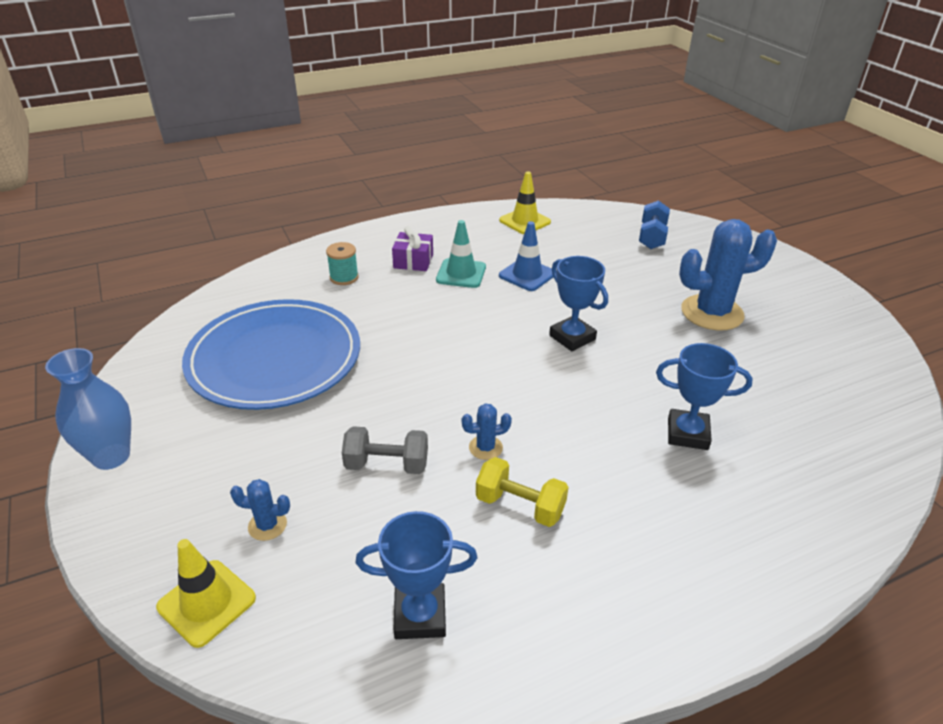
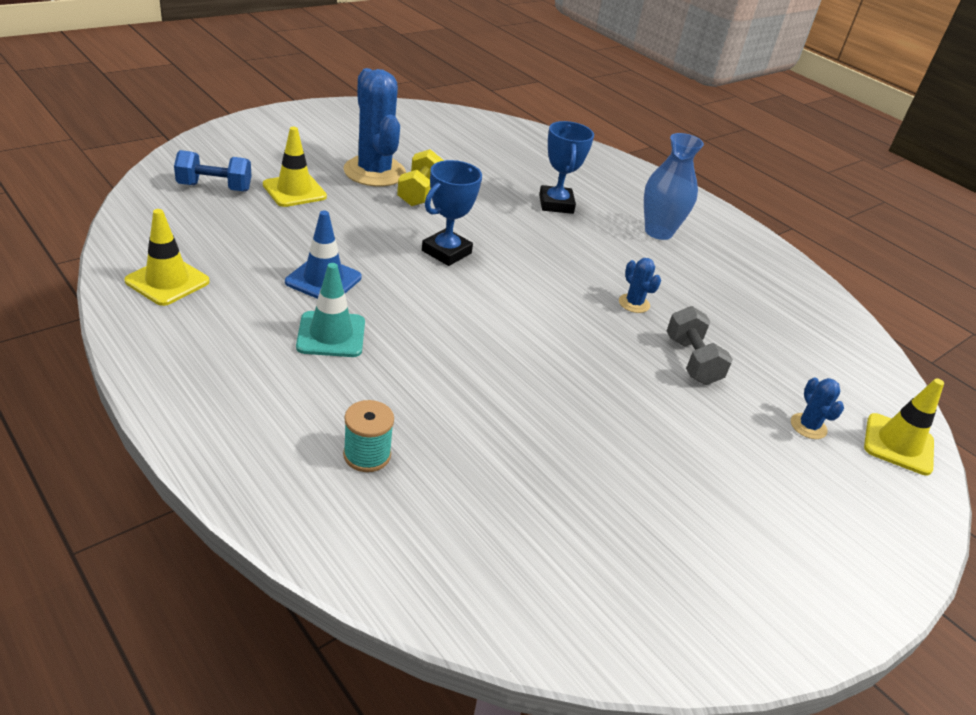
camera: 110 degrees left, 0 degrees up
blue vase [45,348,131,470] -> blue vase moved to [644,133,704,240]
blue plate [182,299,360,410] -> none
blue trophy [355,511,477,639] -> none
purple gift [392,226,433,271] -> none
yellow dumbbell [476,457,568,527] -> yellow dumbbell moved to [397,149,444,206]
none -> yellow traffic cone [263,127,327,207]

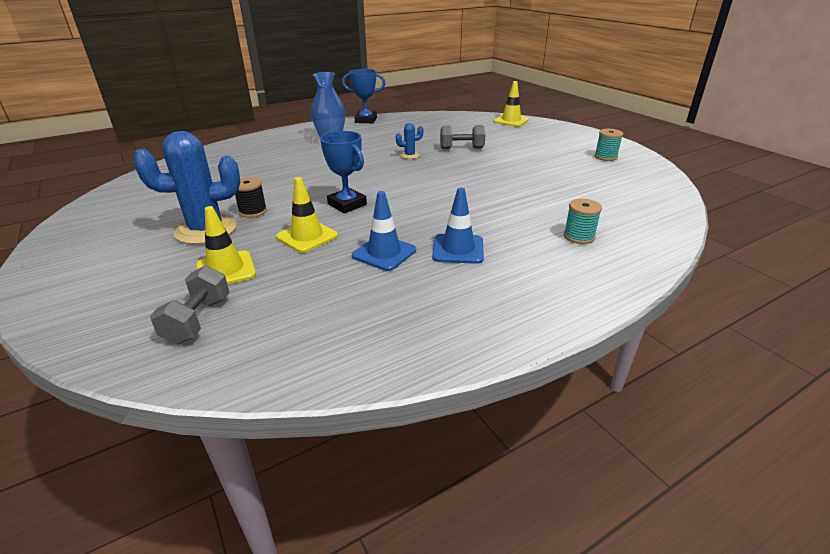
camera: 75 degrees left, 5 degrees down
yellow traffic cone [124,209,210,306] -> yellow traffic cone moved to [276,177,338,253]
blue dumbbell [174,150,251,192] -> grey dumbbell [150,265,230,344]
turquoise traffic cone [296,263,365,357] -> blue traffic cone [432,188,484,264]
yellow dumbbell [397,149,444,206] -> black spool [235,177,267,218]
blue trophy [539,121,594,214] -> blue trophy moved to [342,69,386,123]
blue cactus [791,378,844,439] -> none
none -> turquoise spool [594,129,623,161]

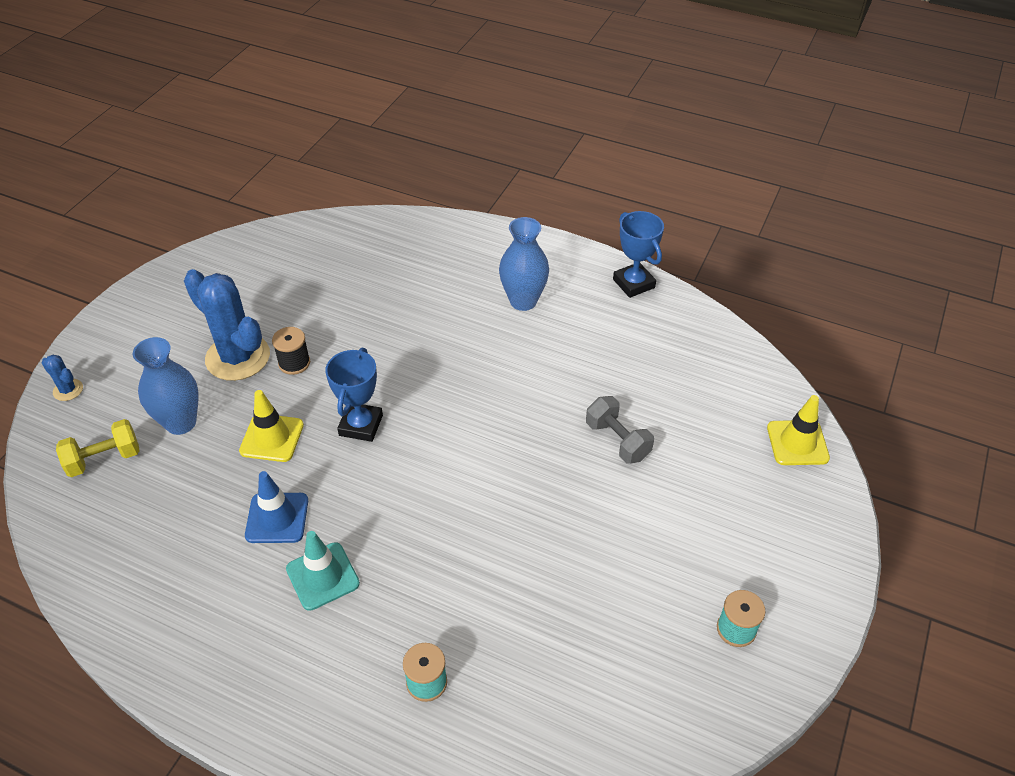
camera: 55 degrees right, 15 degrees up
grey dumbbell [150,265,230,344] -> yellow dumbbell [56,419,140,477]
yellow traffic cone [196,206,256,285] -> blue vase [133,337,199,435]
blue cactus [396,123,423,159] -> blue cactus moved to [42,355,83,401]
blue traffic cone [432,188,484,264] -> turquoise traffic cone [286,531,360,611]

